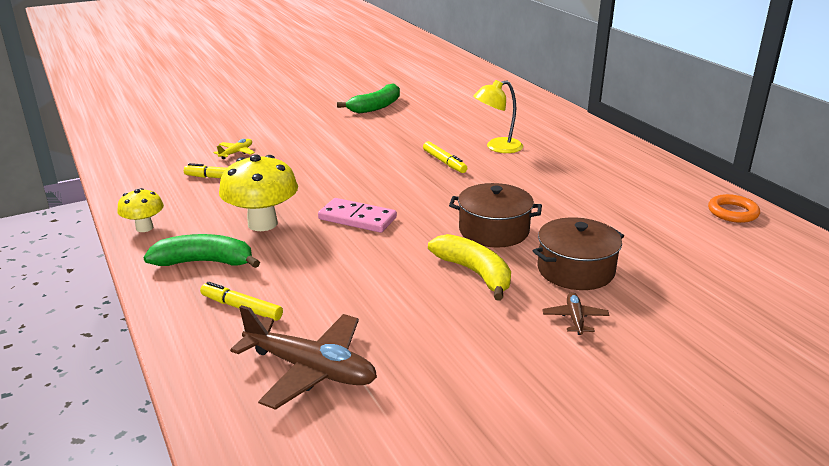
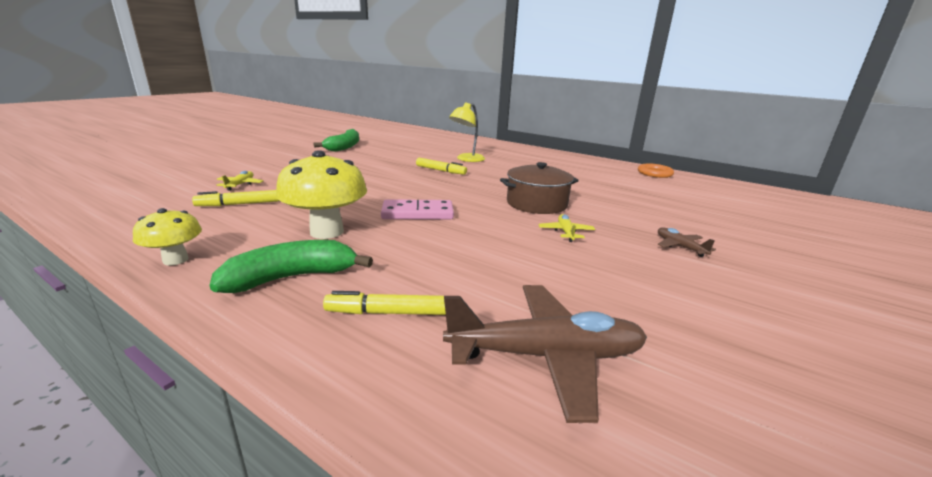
camera: 30 degrees left, 5 degrees down
yellow banana [428,234,511,301] -> yellow plane [539,214,595,242]
brown pot [533,217,624,290] -> none

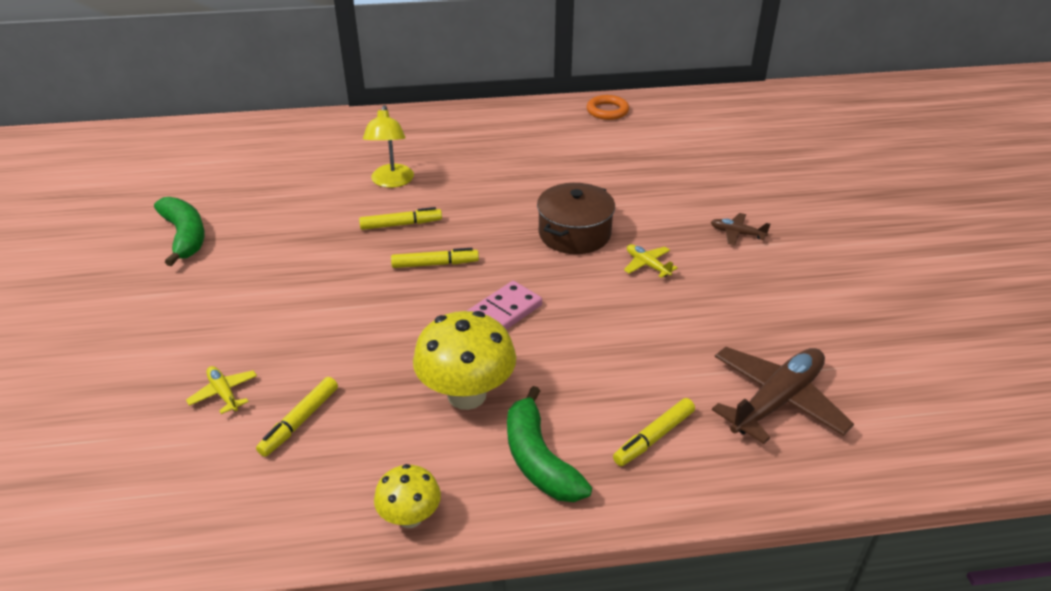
camera: 40 degrees left, 15 degrees up
green banana [209,240,373,293] -> green banana turned 45 degrees counterclockwise [507,386,592,502]
none -> yellow marker [391,248,479,268]

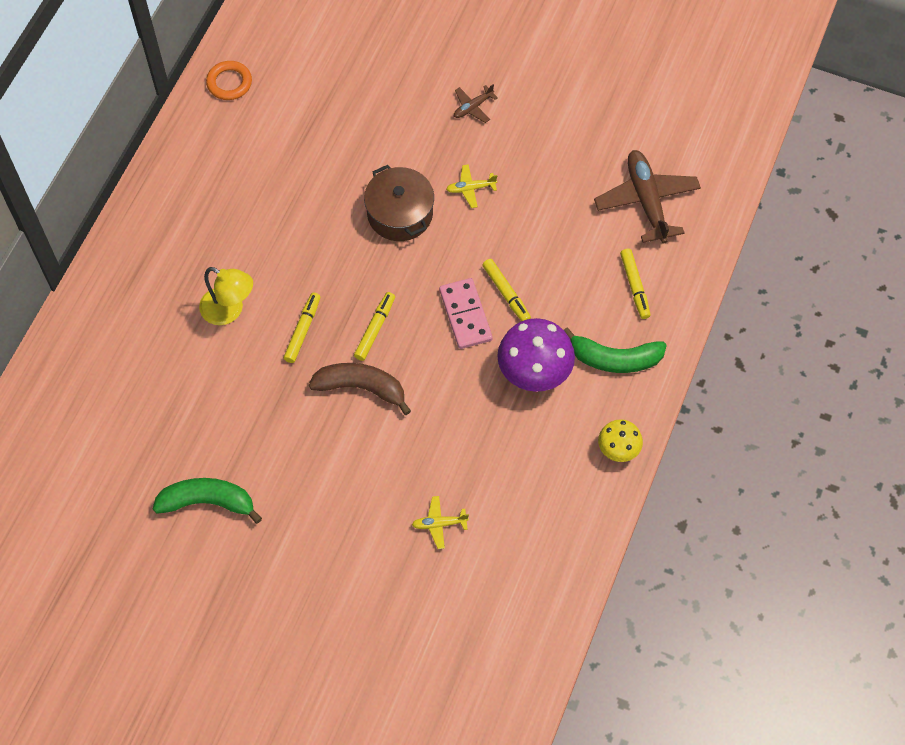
camera: 60 degrees left, 25 degrees up
yellow marker [256,377,338,457] -> yellow marker moved to [482,259,531,321]
yellow mushroom [413,311,516,410] -> purple mushroom [497,318,575,392]
none -> brown banana [309,363,411,415]

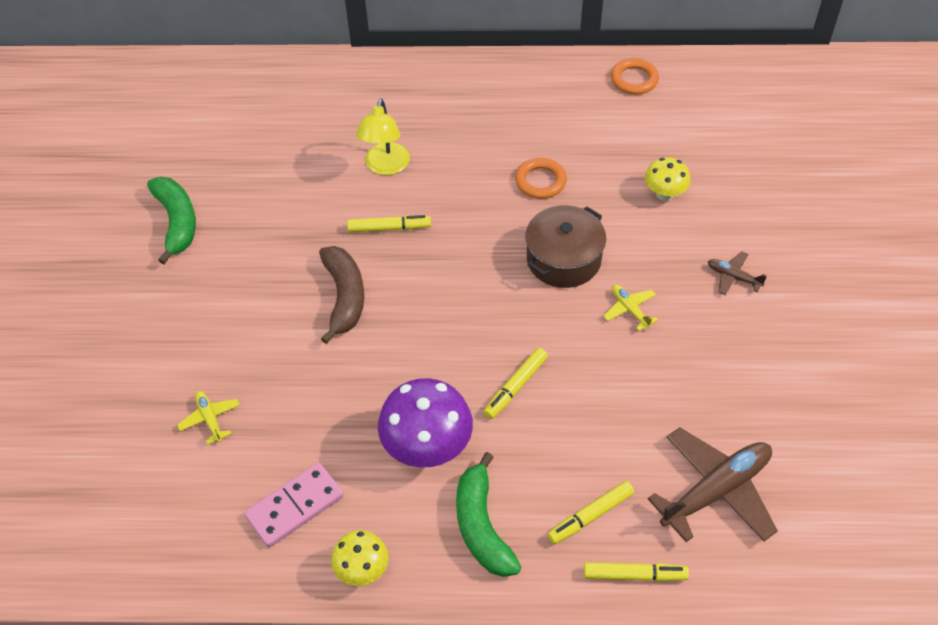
camera: 70 degrees right, 10 degrees down
yellow marker [354,292,395,361] -> yellow marker moved to [584,562,689,582]
pink domino [439,278,492,349] -> pink domino moved to [244,462,344,548]
none -> orange ring [515,158,567,199]
none -> yellow mushroom [645,157,691,201]

